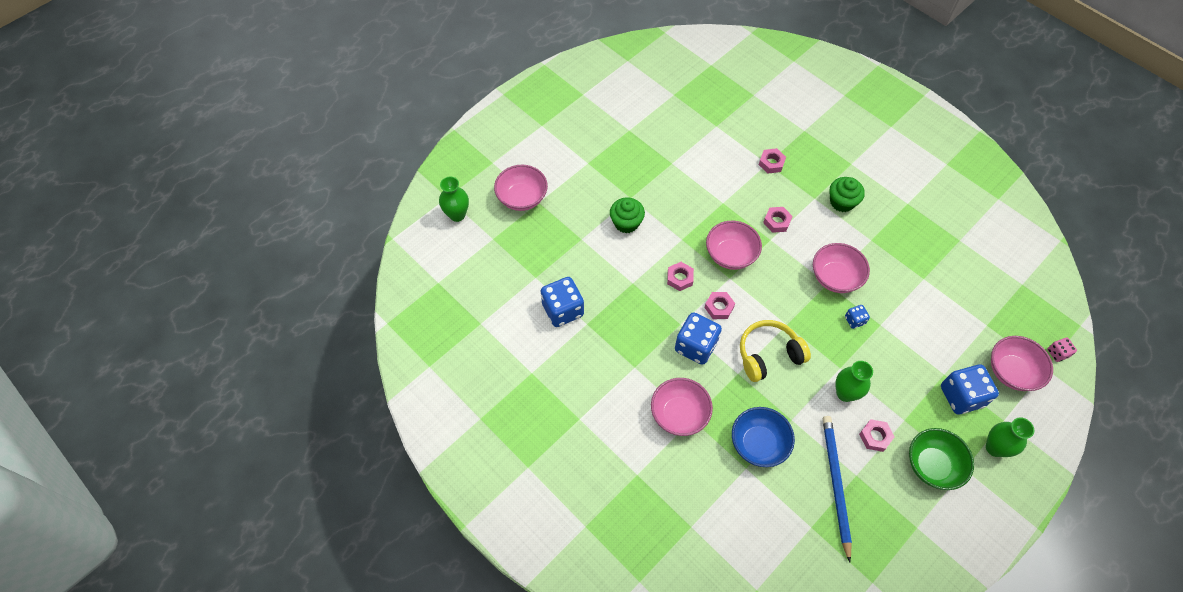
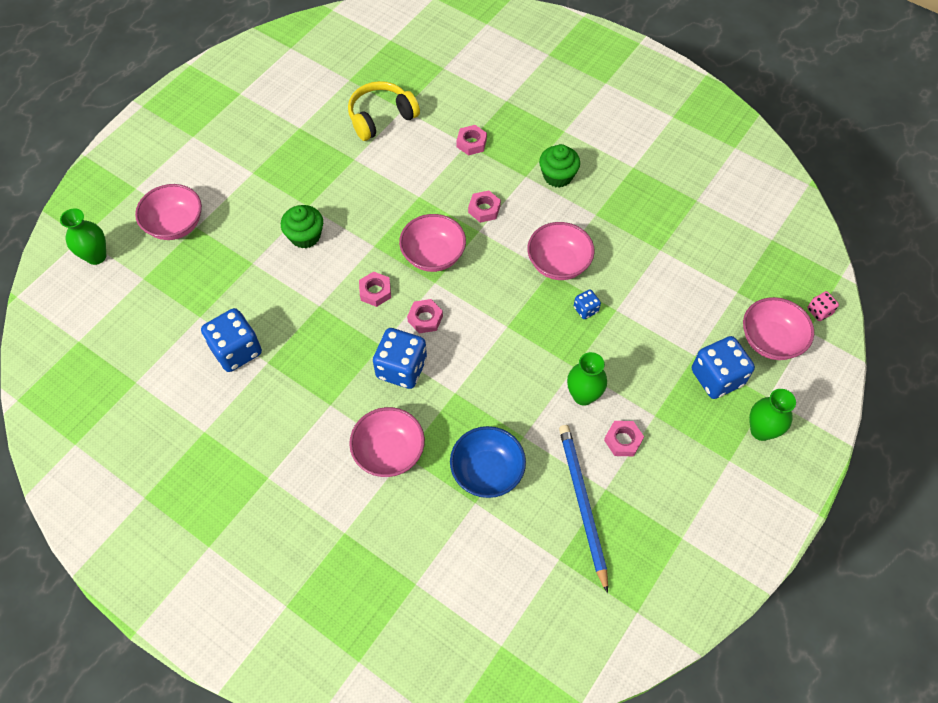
camera: 10 degrees left, 0 degrees up
yellow headphones [740,320,811,382] -> yellow headphones moved to [348,81,420,141]
green bowl [909,428,974,490] -> none

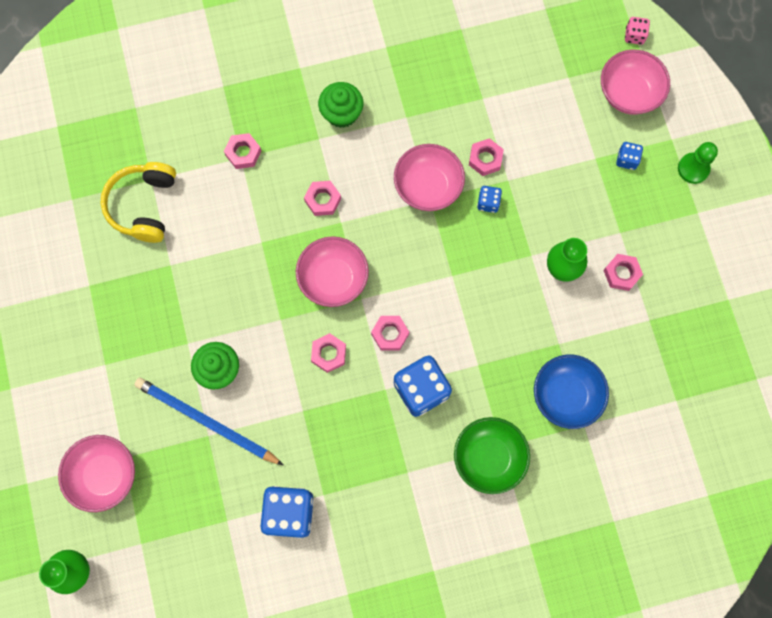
camera: 50 degrees left, 15 degrees up
pink bowl [349,407,425,477] -> green bowl [454,417,530,494]
blue pencil [559,425,608,593] -> blue pencil moved to [134,378,283,465]
blue dice [692,336,755,399] -> blue dice [616,142,643,170], size x0.49
green vase [749,389,796,441] -> green pawn [678,142,718,184]
none -> pink nut [469,138,504,176]

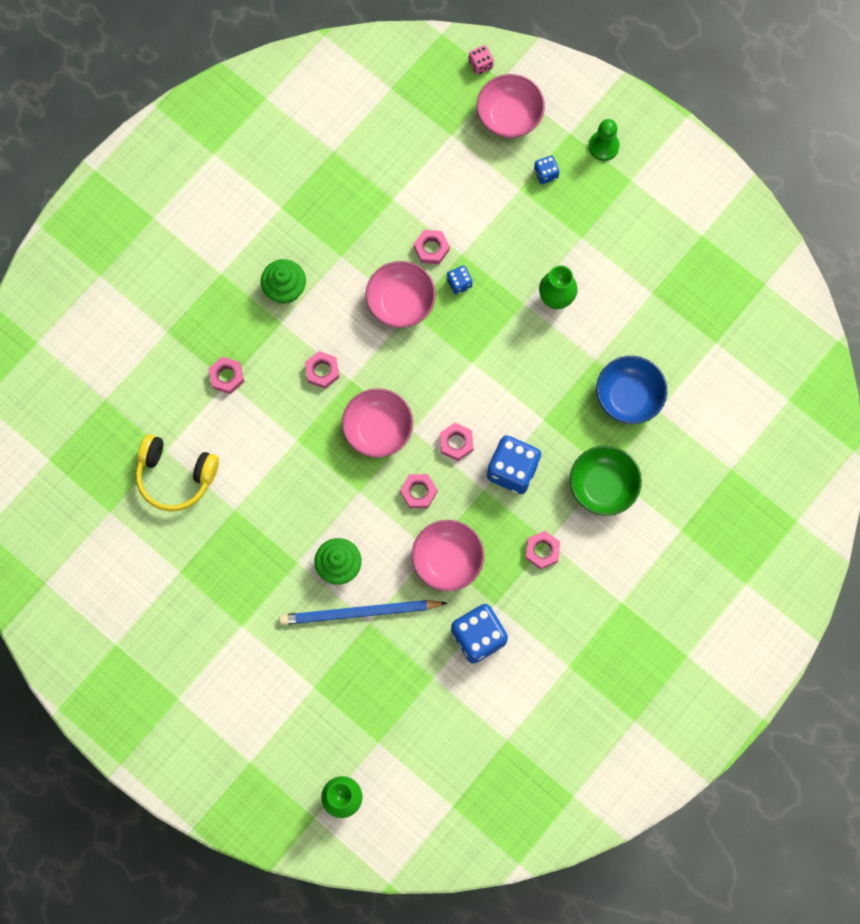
camera: 35 degrees left, 0 degrees up
pink bowl [58,435,135,512] -> pink bowl moved to [412,520,484,591]
yellow headphones [100,162,176,243] -> yellow headphones turned 45 degrees counterclockwise [136,434,219,512]
pink nut [603,254,643,291] -> pink nut moved to [525,531,560,570]

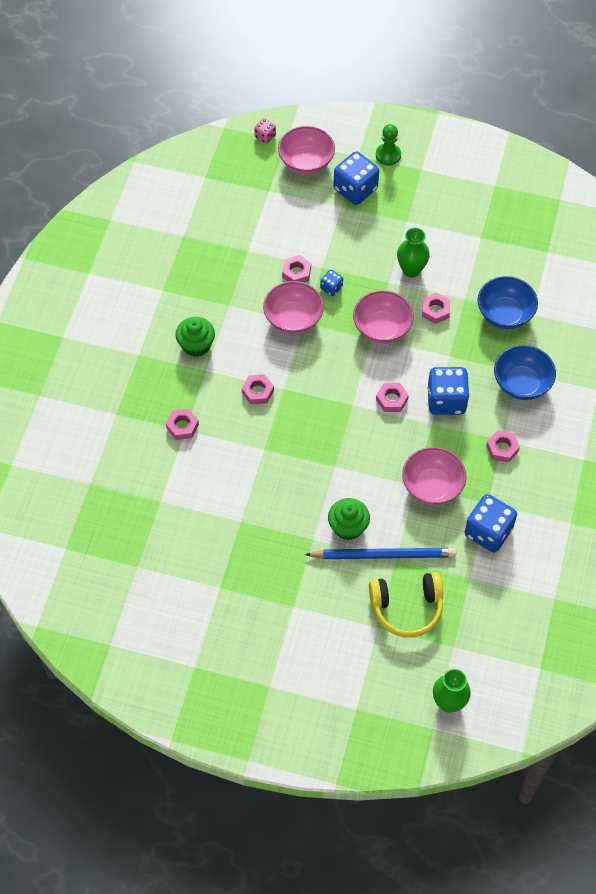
camera: 25 degrees left, 15 degrees down
yellow headphones [136,434,219,512] -> yellow headphones moved to [369,572,443,638]
blue pencil [279,600,447,625] -> blue pencil turned 150 degrees counterclockwise [305,548,456,559]
pink bowl [342,388,413,458] -> pink bowl moved to [353,290,414,344]
pink nut [400,474,437,508] -> pink nut moved to [422,293,450,324]
blue dice [534,156,559,184] -> blue dice [334,152,379,205], size x2.04
green bowl [570,445,642,516] -> blue bowl [494,345,556,400]

